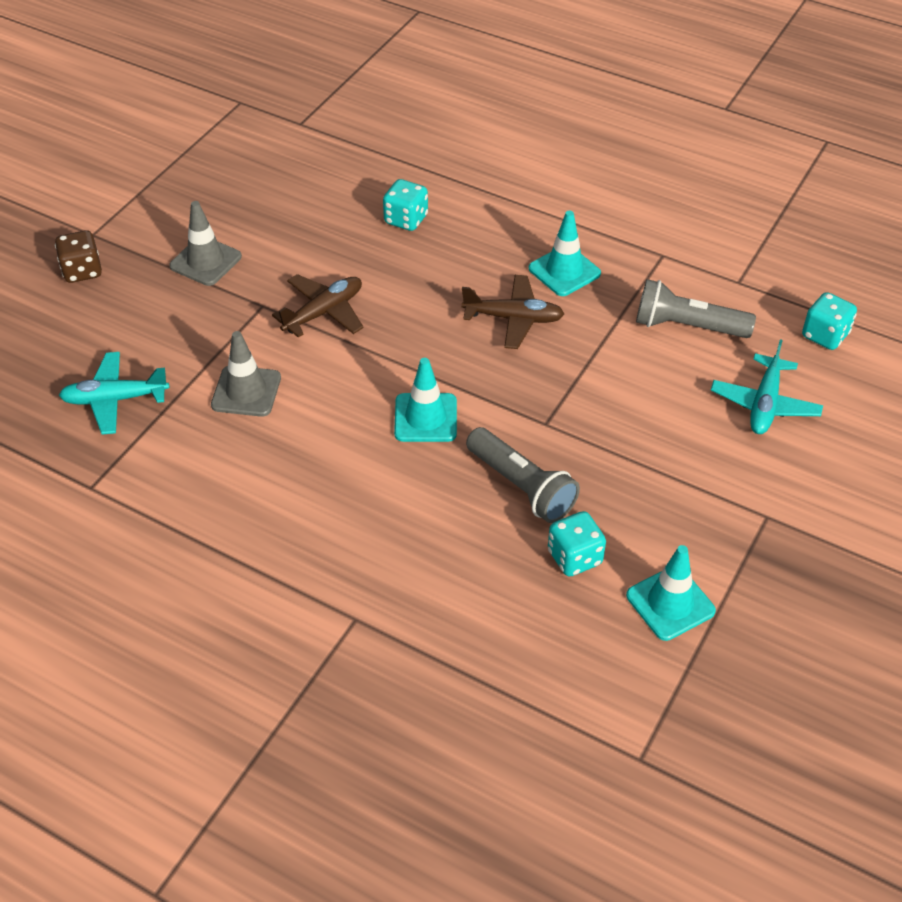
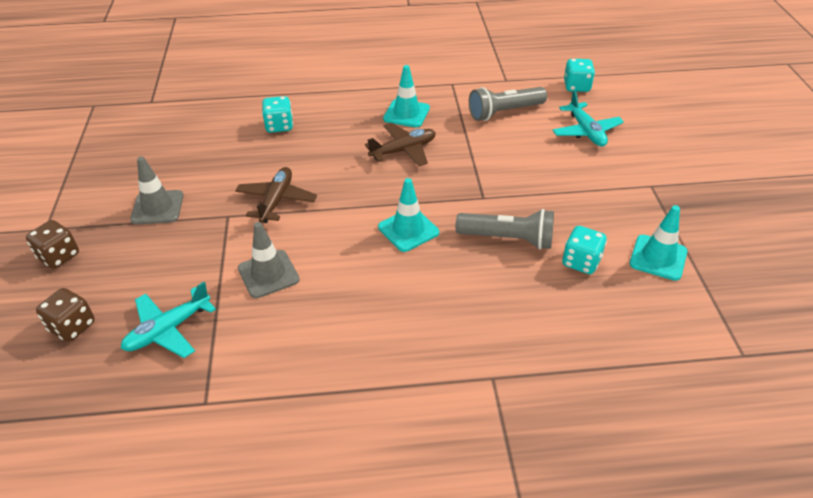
camera: 35 degrees left, 5 degrees down
none -> brown dice [36,288,95,342]

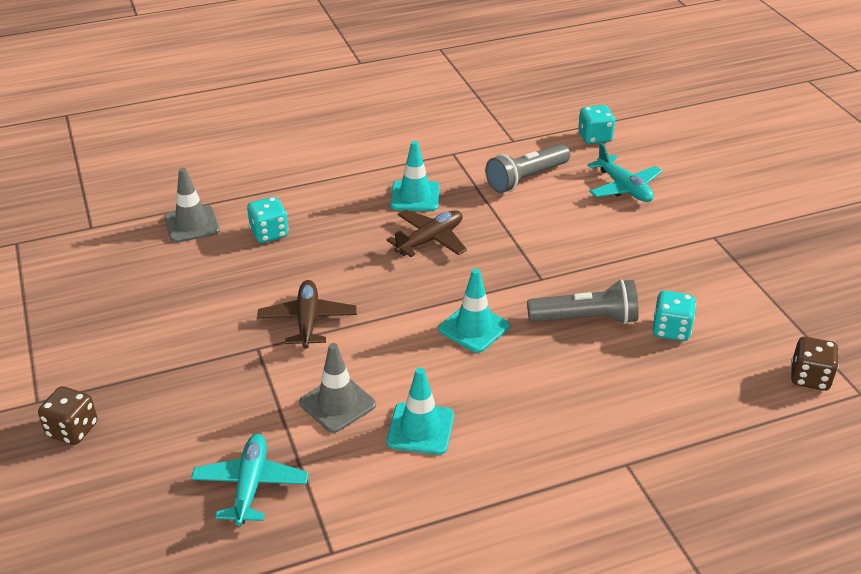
camera: 15 degrees left, 5 degrees down
brown dice [36,288,95,342] -> brown dice moved to [791,337,839,391]
turquoise plane [121,282,216,358] -> turquoise plane turned 150 degrees clockwise [191,434,309,526]
grey traffic cone [130,156,183,225] -> grey traffic cone moved to [164,168,220,243]
turquoise traffic cone [629,205,687,281] -> turquoise traffic cone moved to [386,368,454,455]

